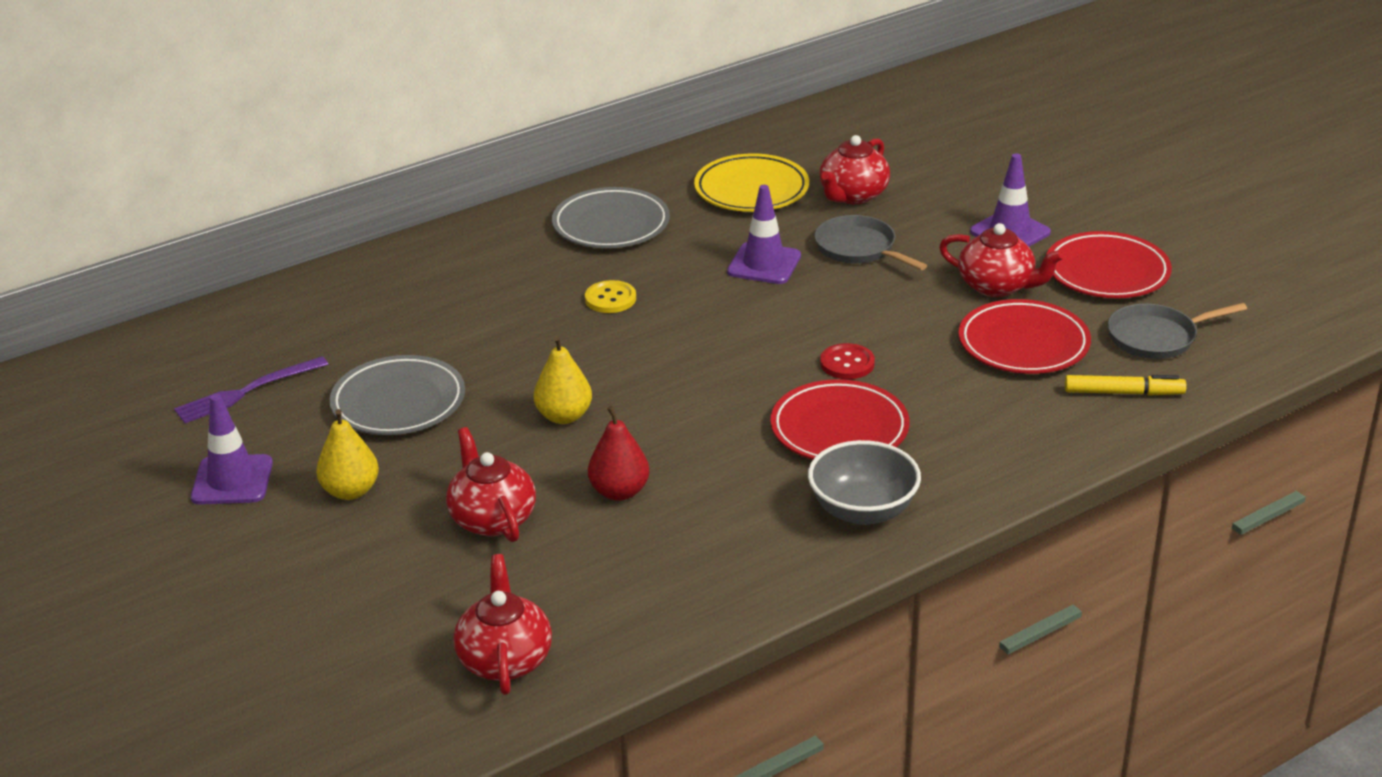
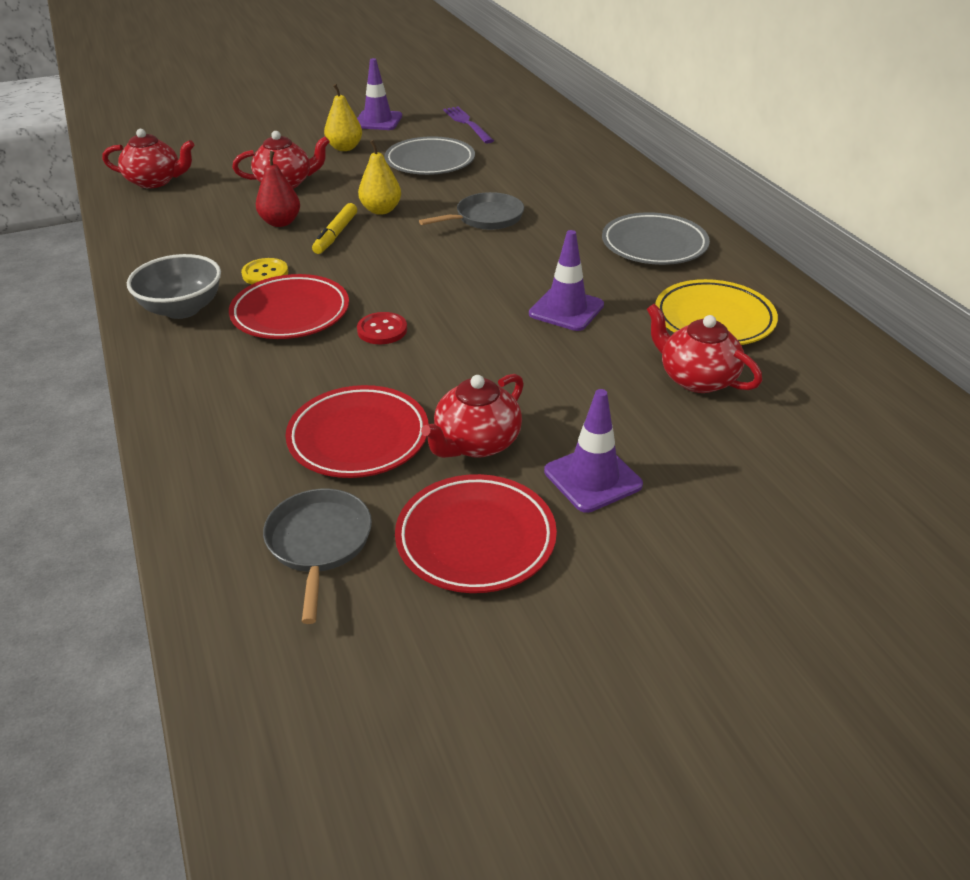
camera: 100 degrees right, 5 degrees up
yellow button [585,280,636,313] -> yellow button moved to [241,258,288,284]
grey pan [815,215,927,270] -> grey pan moved to [419,192,524,230]
yellow marker [1065,375,1186,396] -> yellow marker moved to [312,203,357,254]

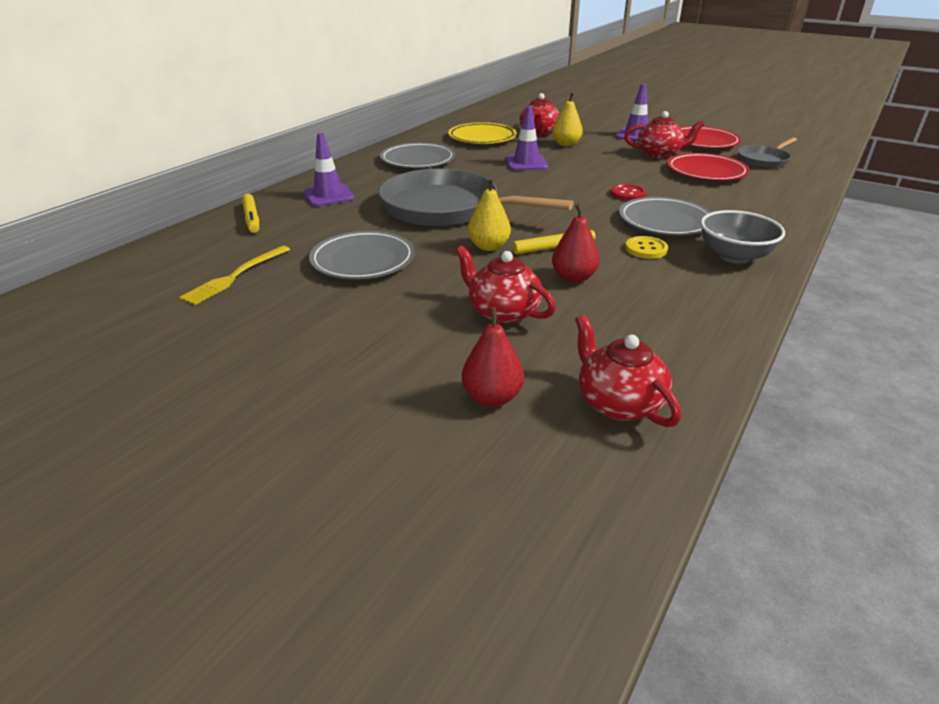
camera: 125 degrees left, 5 degrees down
red plate [229,274,349,339] -> grey plate [619,197,712,236]
yellow pear [324,84,362,151] -> yellow pear moved to [552,92,583,147]
purple traffic cone [357,58,402,130] -> purple traffic cone moved to [303,133,355,207]
grey pan [419,192,524,230] -> grey pan [378,169,574,227], size x1.99
purple fork [443,106,494,143] -> yellow fork [179,246,290,305]
none -> yellow marker [242,194,259,233]
none -> red pear [462,307,524,407]

